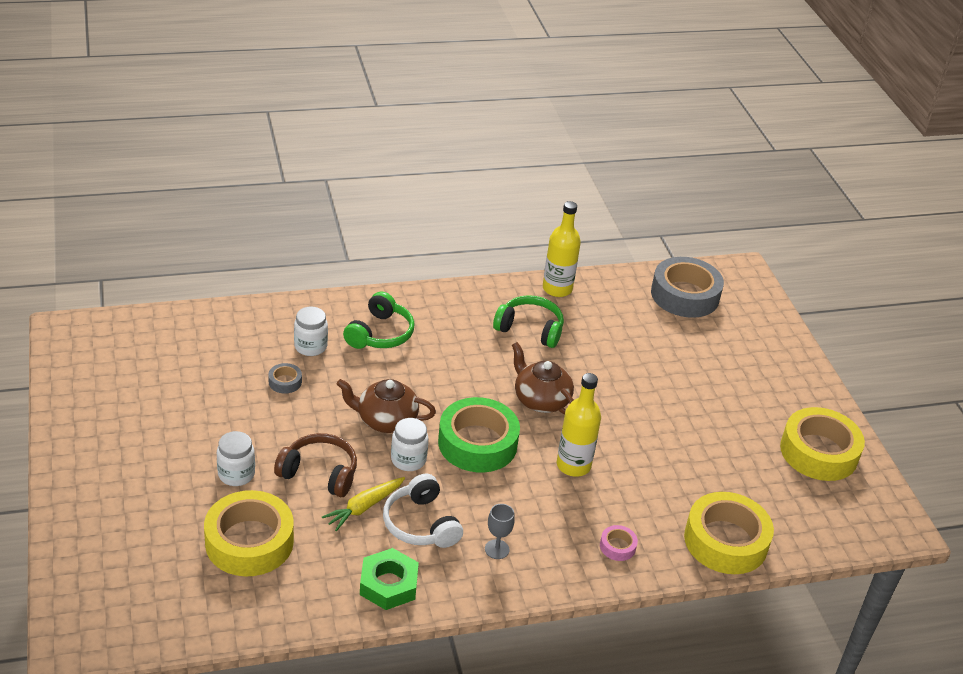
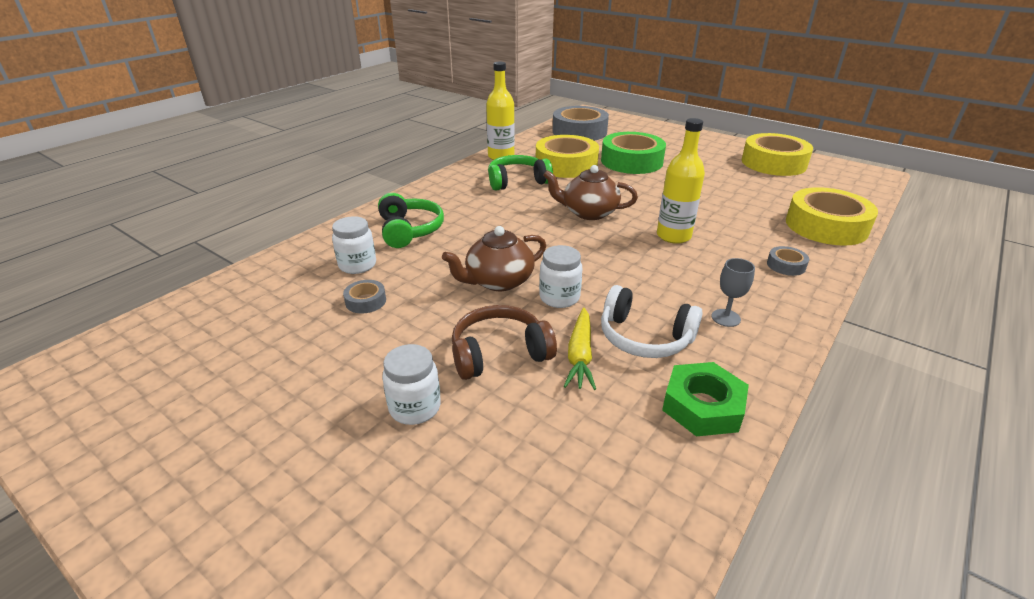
camera: 35 degrees left, 5 degrees down
yellow tape [204,490,294,576] -> yellow tape moved to [536,135,599,178]
green tape [438,397,520,472] -> green tape moved to [601,132,666,174]
pink tape [600,525,638,561] -> grey tape [767,246,809,276]

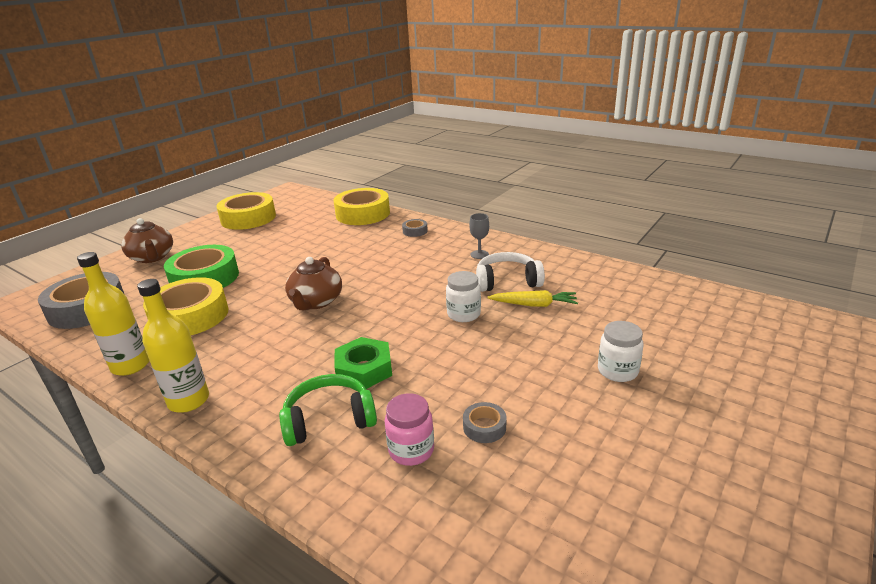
camera: 90 degrees left, 5 degrees down
white jar [332,216,376,274] -> pink jar [385,393,434,466]
brown teapot [442,226,546,291] -> brown teapot moved to [121,218,173,263]
brown headphones [452,305,557,380] -> none
green headphones [488,155,553,191] -> none
white headphones [601,285,703,358] -> white headphones turned 120 degrees counterclockwise [476,252,545,292]
yellow bottle [657,118,705,244] -> yellow bottle moved to [137,279,209,413]
green nut [662,362,749,436] -> green nut moved to [334,337,392,389]

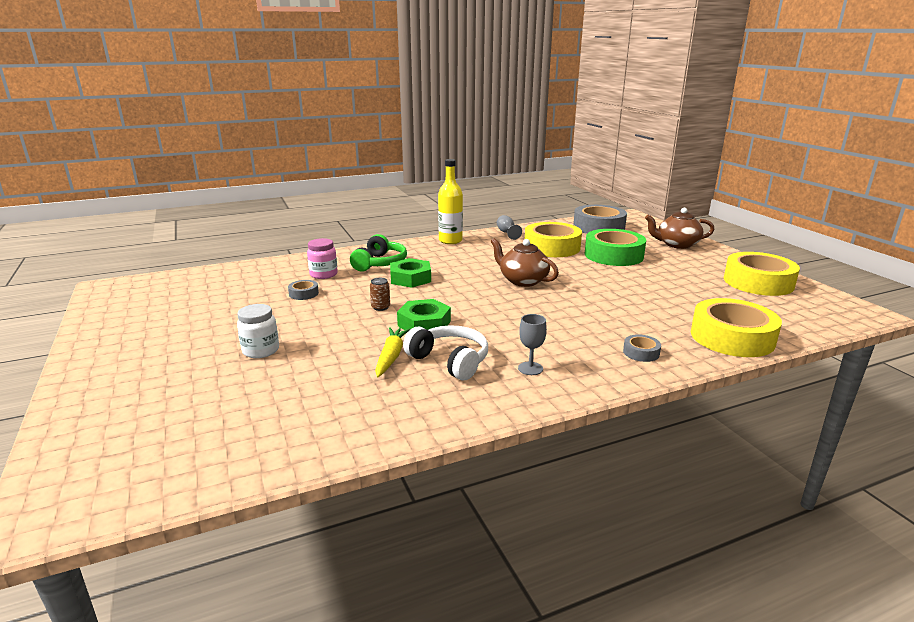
camera: 120 degrees right, 5 degrees down
yellow bottle [77,252,149,376] -> grey goblet [497,215,522,240]
white jar [446,271,481,322] -> green nut [397,299,451,330]
white headphones [476,252,545,292] -> white headphones turned 75 degrees counterclockwise [403,325,488,380]
yellow carrot [488,290,578,307] -> yellow carrot turned 150 degrees clockwise [375,327,410,377]
none -> brown can [370,278,390,311]

